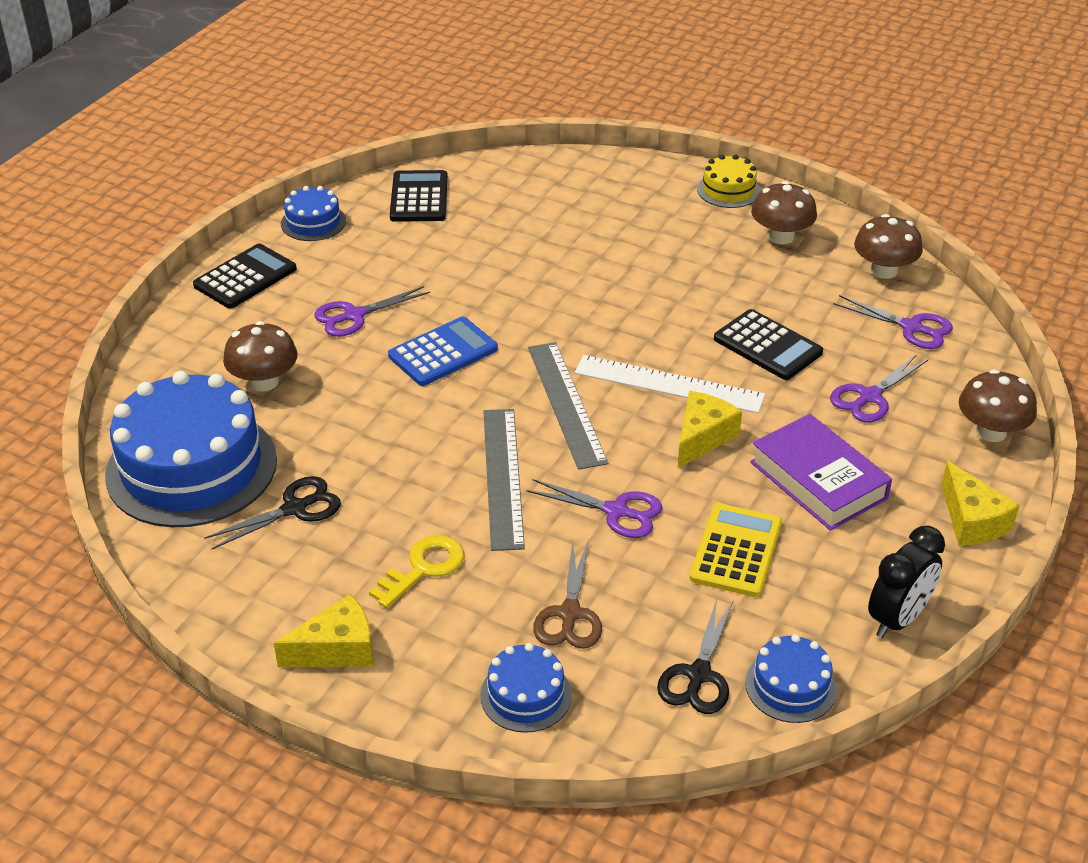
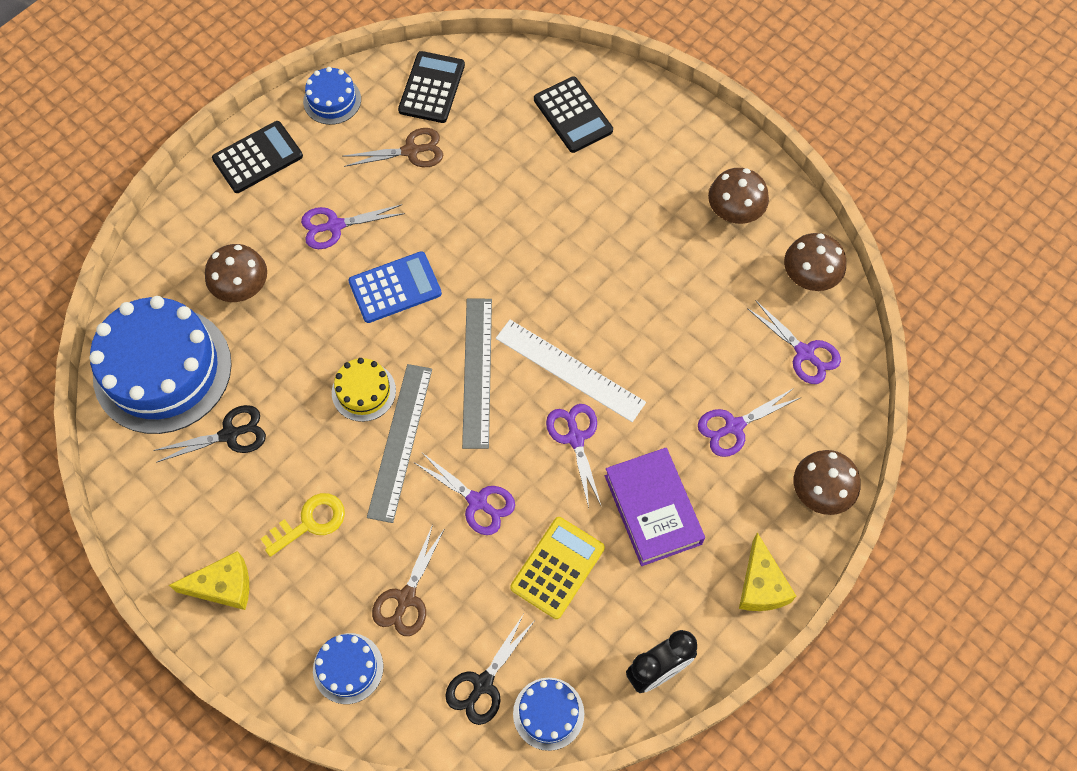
camera: 15 degrees right, 25 degrees up
yellow cheese [678,391,742,468] -> purple scissors [546,404,601,508]
yellow cake [697,155,760,208] -> yellow cake moved to [332,358,396,422]
black calculator [714,309,823,380] -> black calculator moved to [534,76,613,153]
none -> brown scissors [344,128,443,167]

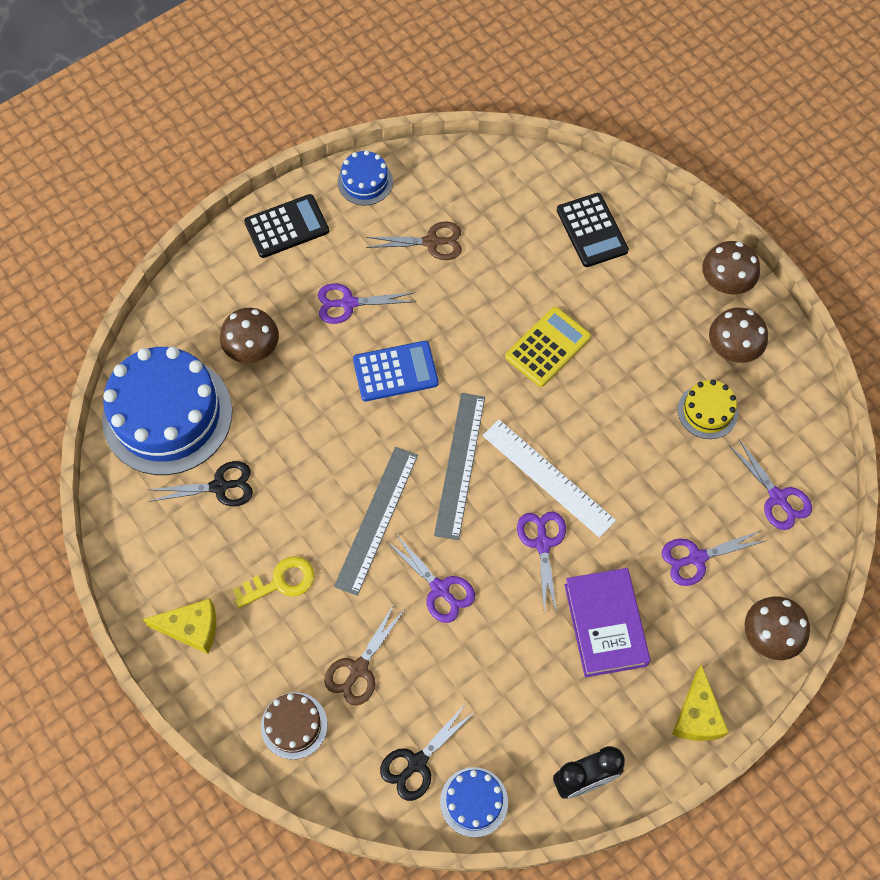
camera: 10 degrees right, 0 degrees up
blue cake [313,633,383,704] -> brown cake [261,692,327,759]
yellow cake [332,358,396,422] -> yellow cake moved to [678,380,738,439]
black calculator [398,51,465,123] -> none
yellow calculator [510,517,605,619] -> yellow calculator moved to [505,307,591,387]
brown mushroom [784,233,846,291] -> brown mushroom moved to [702,241,760,295]

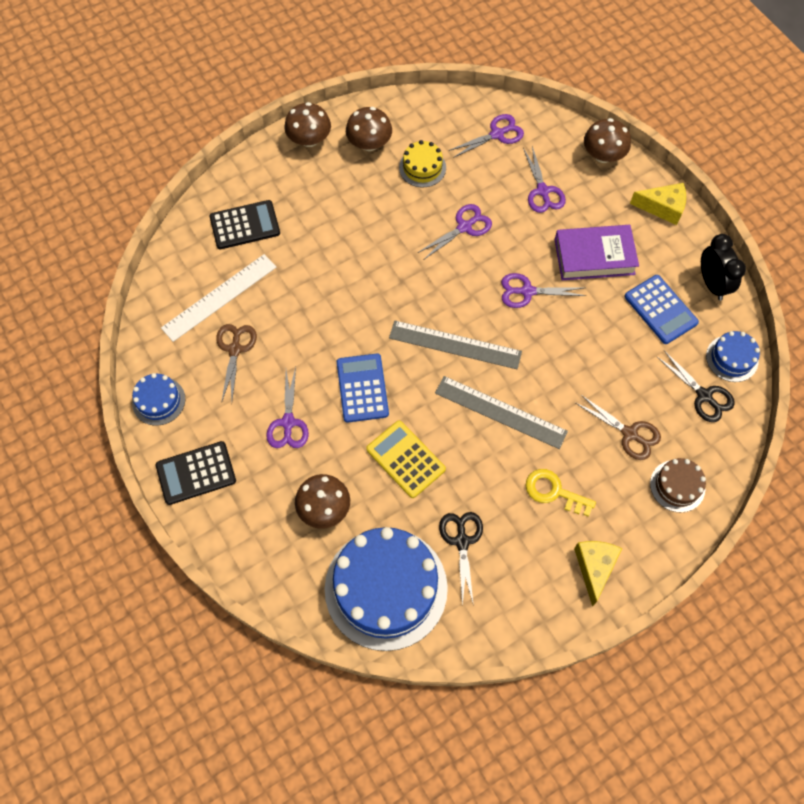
camera: 85 degrees left, 0 degrees up
yellow key [233,556,315,608] -> yellow key turned 45 degrees counterclockwise [525,469,596,517]
black calculator [244,194,329,258] -> black calculator turned 90 degrees counterclockwise [156,441,236,505]
purple scissors [387,533,475,623] -> purple scissors moved to [418,204,492,259]
white ruler [483,420,616,538] -> white ruler moved to [161,254,276,342]
yellow calculator [505,307,591,387] -> yellow calculator moved to [366,421,446,498]
none -> blue calculator [624,275,699,344]

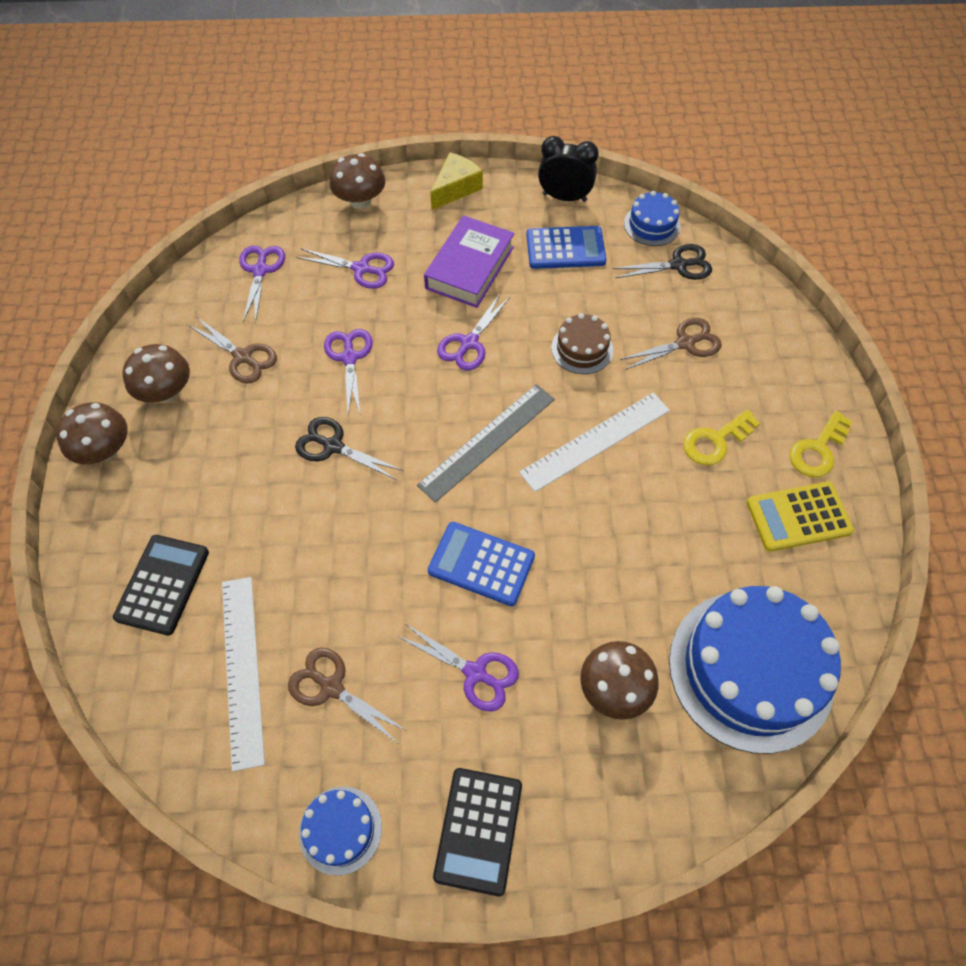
camera: 60 degrees left, 5 degrees down
yellow calculator [366,421,446,498] -> yellow calculator moved to [746,482,854,552]
yellow cake [399,140,446,187] -> brown scissors [188,318,277,384]
grey ruler [435,376,568,449] -> white ruler [519,393,670,492]
black scissors [439,512,483,606] -> black scissors moved to [295,417,403,480]
yellow cheese [574,541,622,607] -> yellow key [790,411,853,477]
brown cake [650,458,706,512] -> brown cake moved to [551,313,613,374]

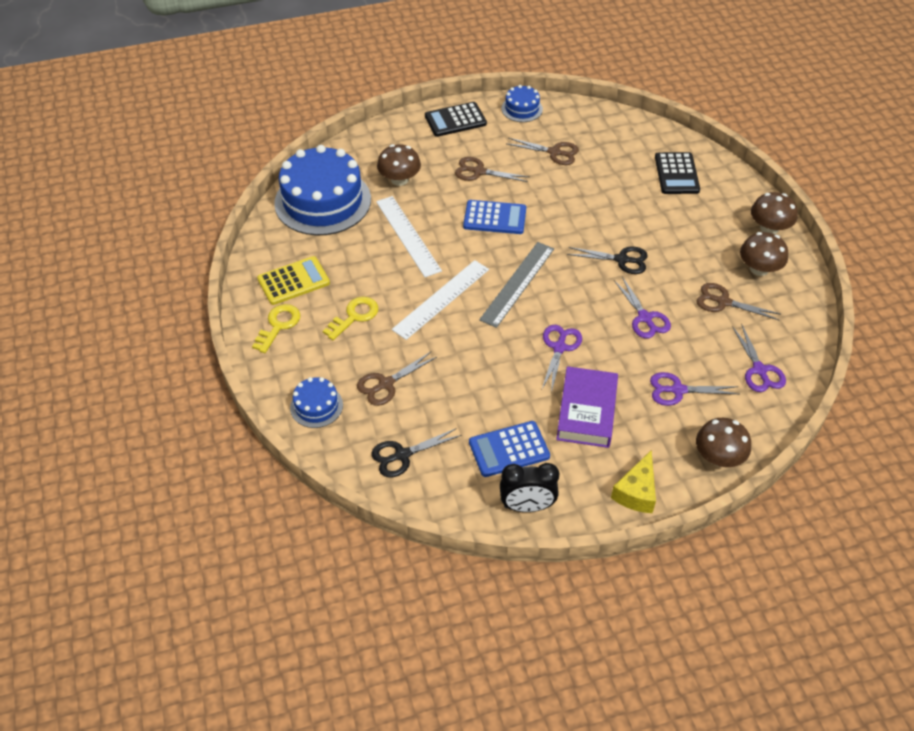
camera: 165 degrees right, 10 degrees down
white ruler [222,577,265,771] -> white ruler moved to [376,196,442,277]
purple scissors [397,624,519,712] -> brown scissors [455,157,529,182]
black calculator [433,768,522,897] -> black calculator turned 105 degrees counterclockwise [425,102,487,137]
brown cake [551,313,613,374] -> none
blue cake [624,191,681,246] -> blue cake moved to [290,377,343,428]

